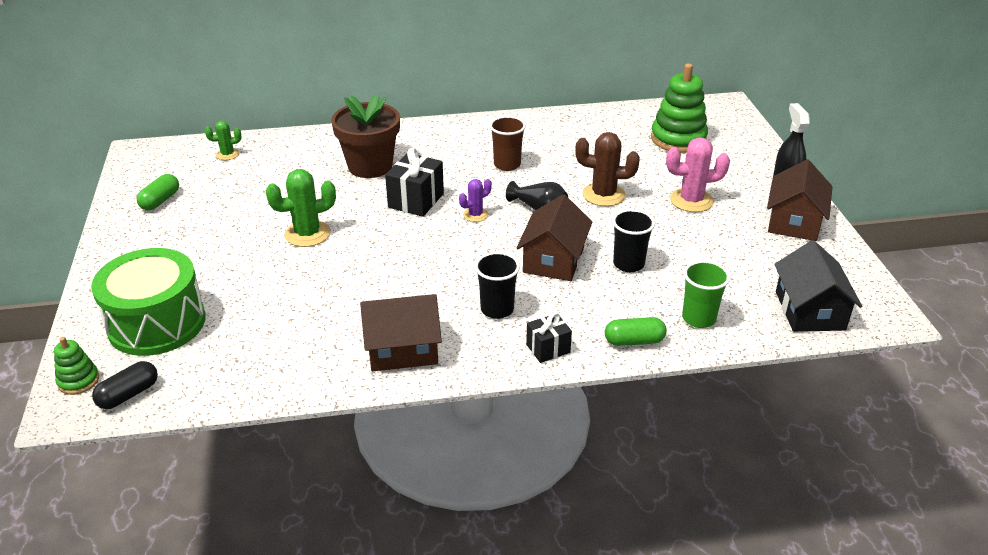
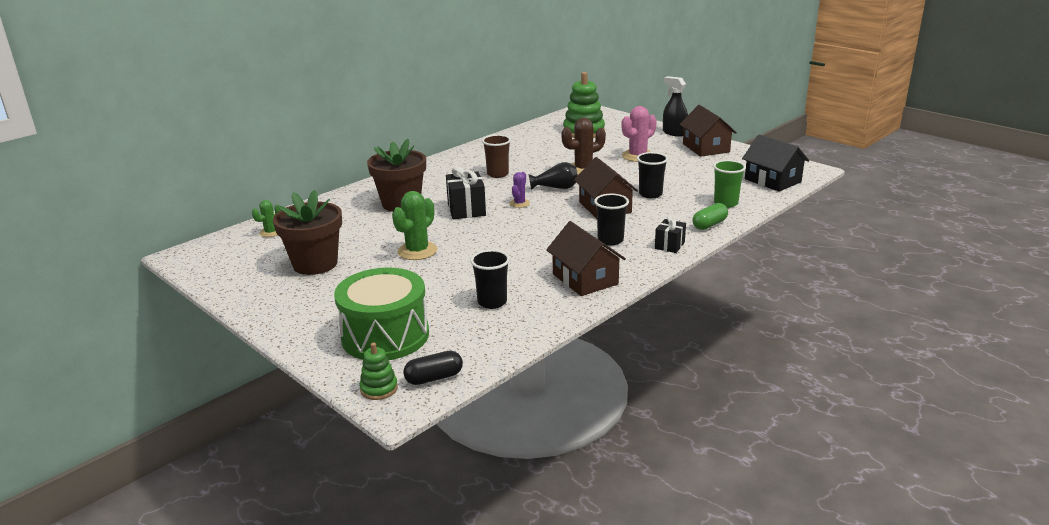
camera: 35 degrees left, 10 degrees down
black capsule [92,361,158,409] -> black capsule turned 60 degrees clockwise [403,351,463,385]
green capsule [136,174,179,210] -> none
brown house [360,294,442,371] -> brown house turned 75 degrees counterclockwise [546,221,626,296]
none -> brown flower pot [273,190,342,275]
none -> black cup [470,250,510,309]

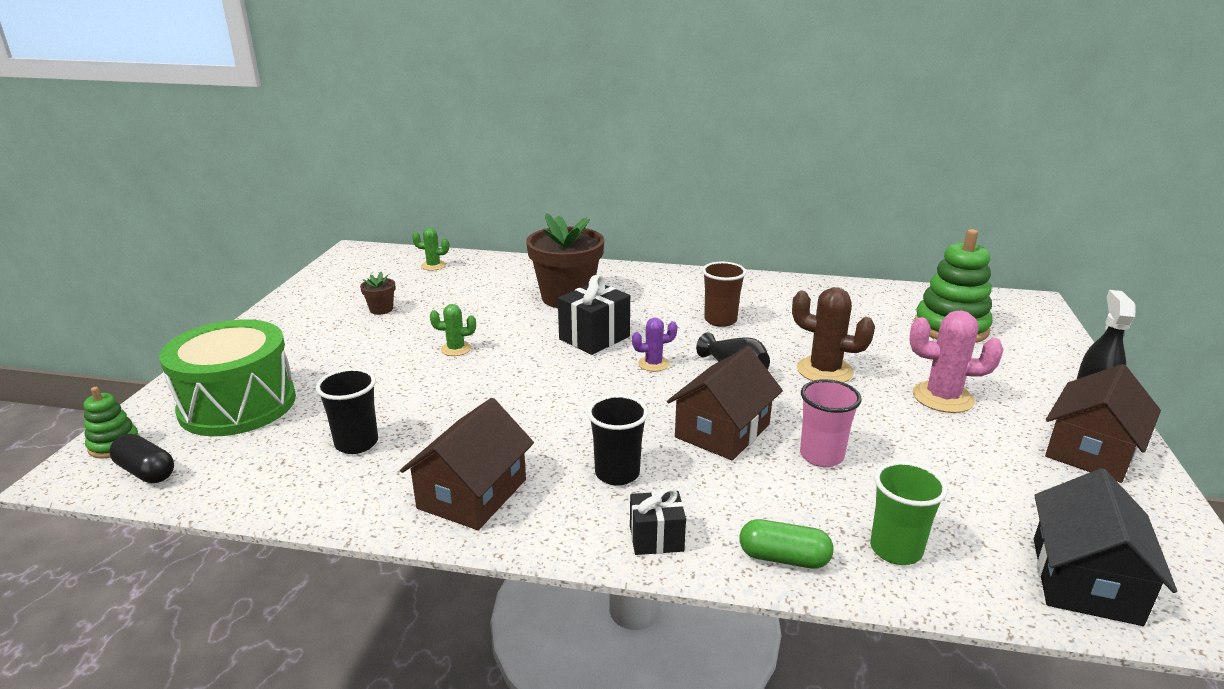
camera: 55 degrees right, 0 degrees up
brown flower pot [273,190,342,275] -> brown flower pot [360,272,396,315], size x0.43
green cactus [392,191,437,260] -> green cactus [430,304,476,356], size x0.57
black cup [637,152,668,198] -> pink cup [800,379,862,467]

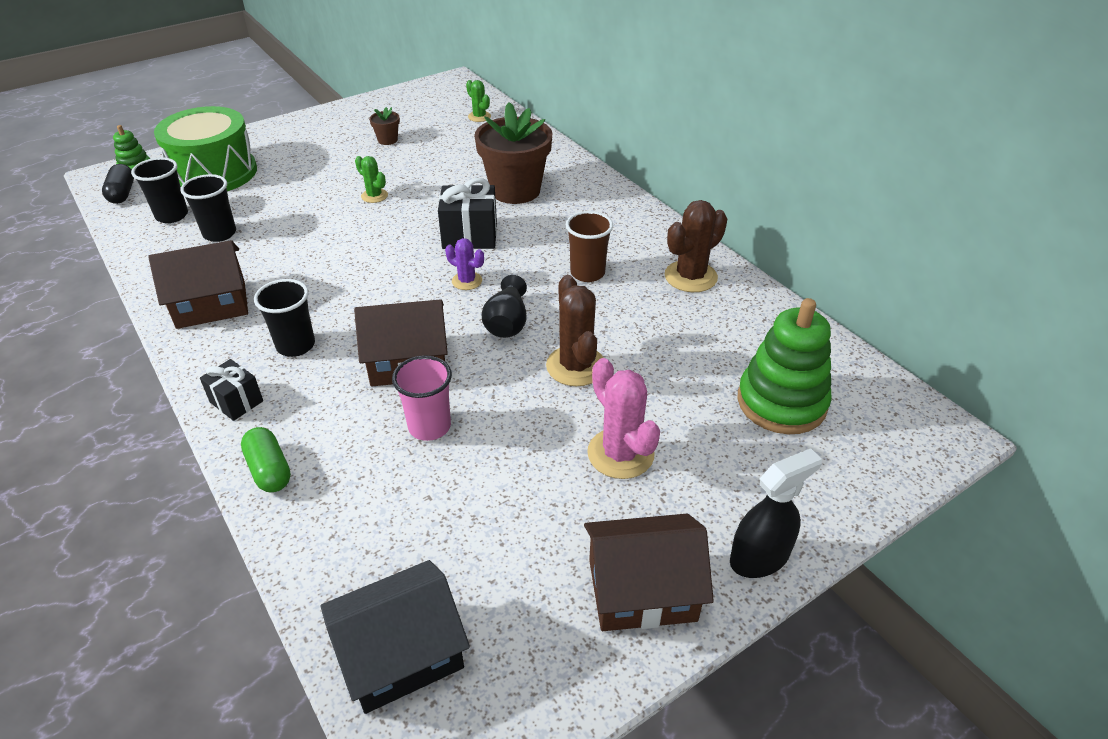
camera: 45 degrees right, 15 degrees up
green cup [870,461,948,565] -> none
none -> black cup [131,157,188,223]
none -> brown cactus [665,200,727,292]

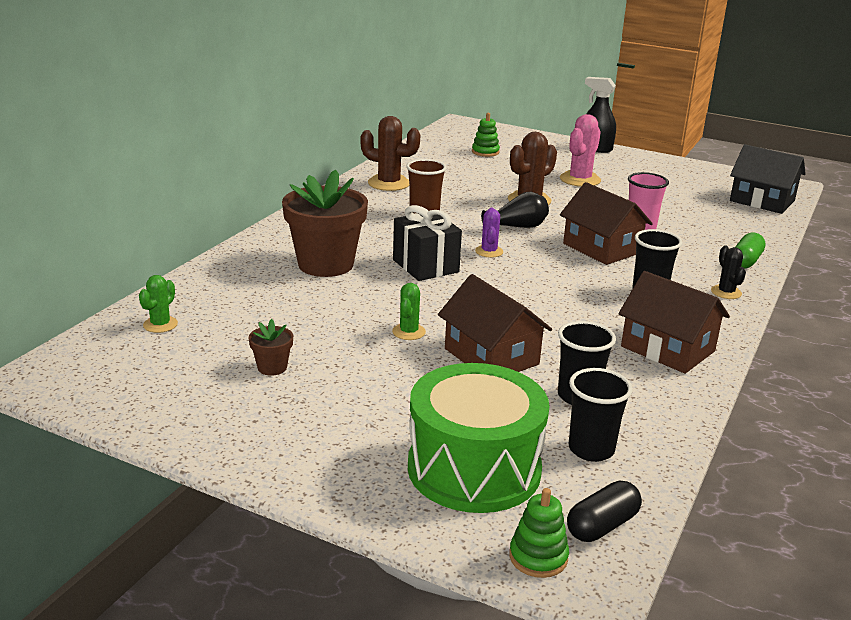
camera: 120 degrees left, 15 degrees down
black gift [200,359,263,421] -> black cactus [711,245,746,299]
brown house [584,514,714,631] -> brown house moved to [438,274,552,372]
green stacking toy [737,298,832,434] -> green stacking toy [472,113,500,157], size x0.51

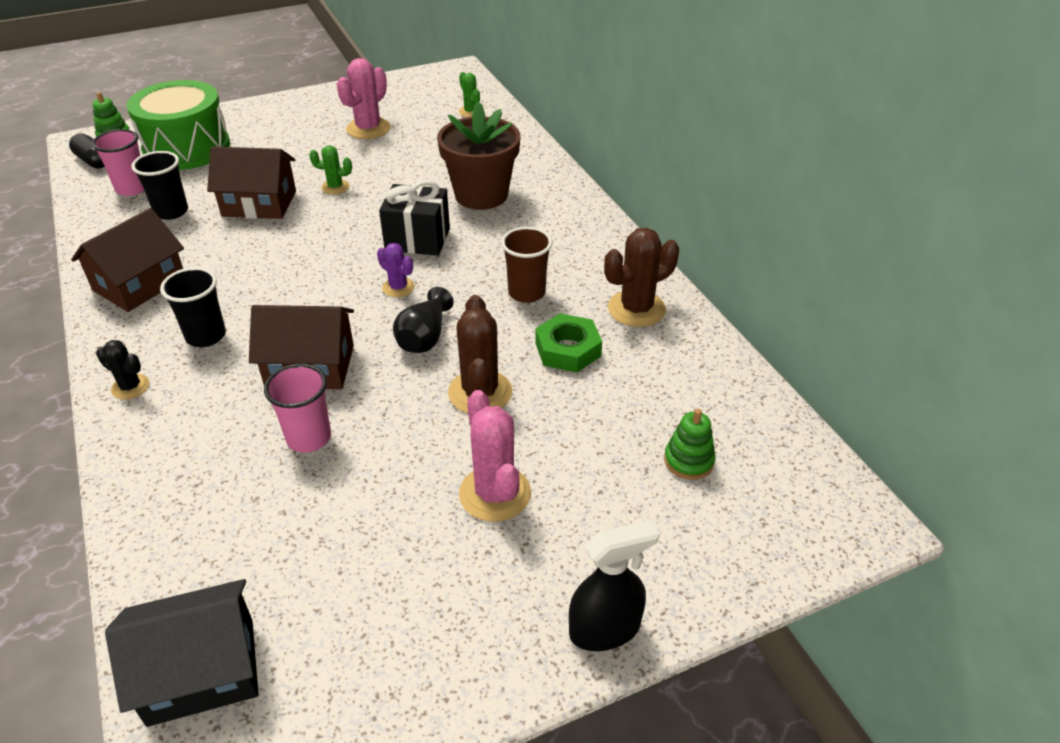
camera: 130 degrees right, 15 degrees up
brown flower pot [249,319,293,376] -> pink cactus [337,58,391,139]
green cactus [392,283,426,340] -> green cactus turned 45 degrees counterclockwise [309,145,352,194]
black capsule [567,480,642,542] -> black capsule turned 45 degrees counterclockwise [69,133,105,168]
black cup [569,368,633,462] -> pink cup [92,129,144,196]
brown house [618,271,730,374] -> brown house turned 45 degrees counterclockwise [71,208,184,312]
green capsule [735,232,765,269] -> none
none -> green nut [535,313,602,373]

